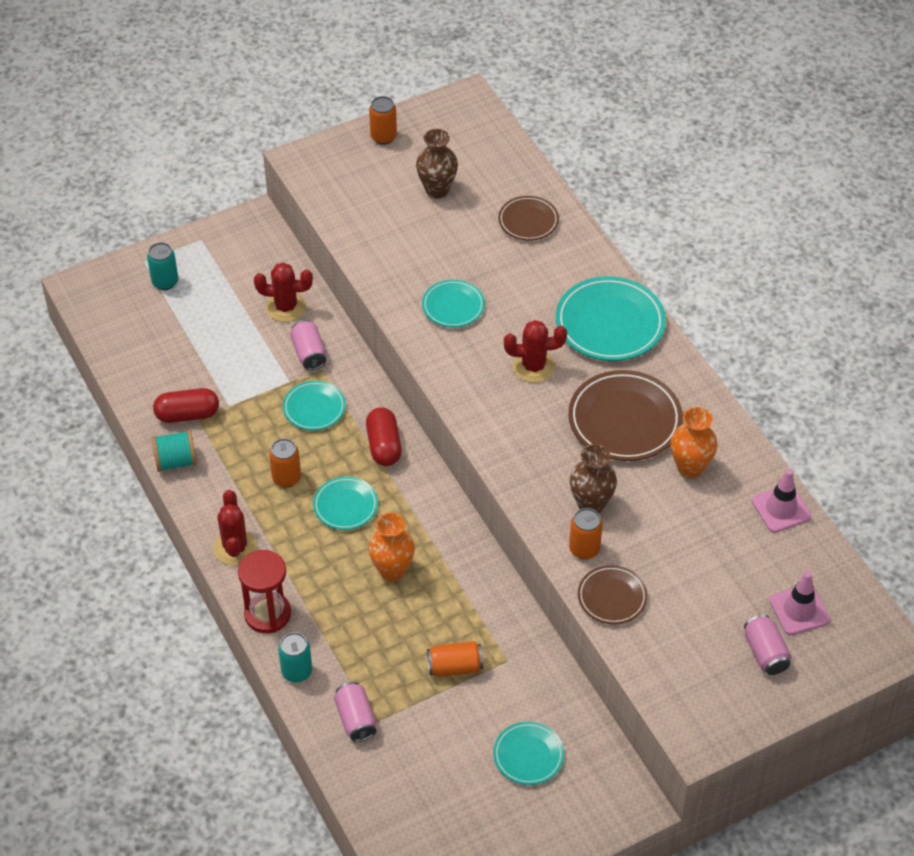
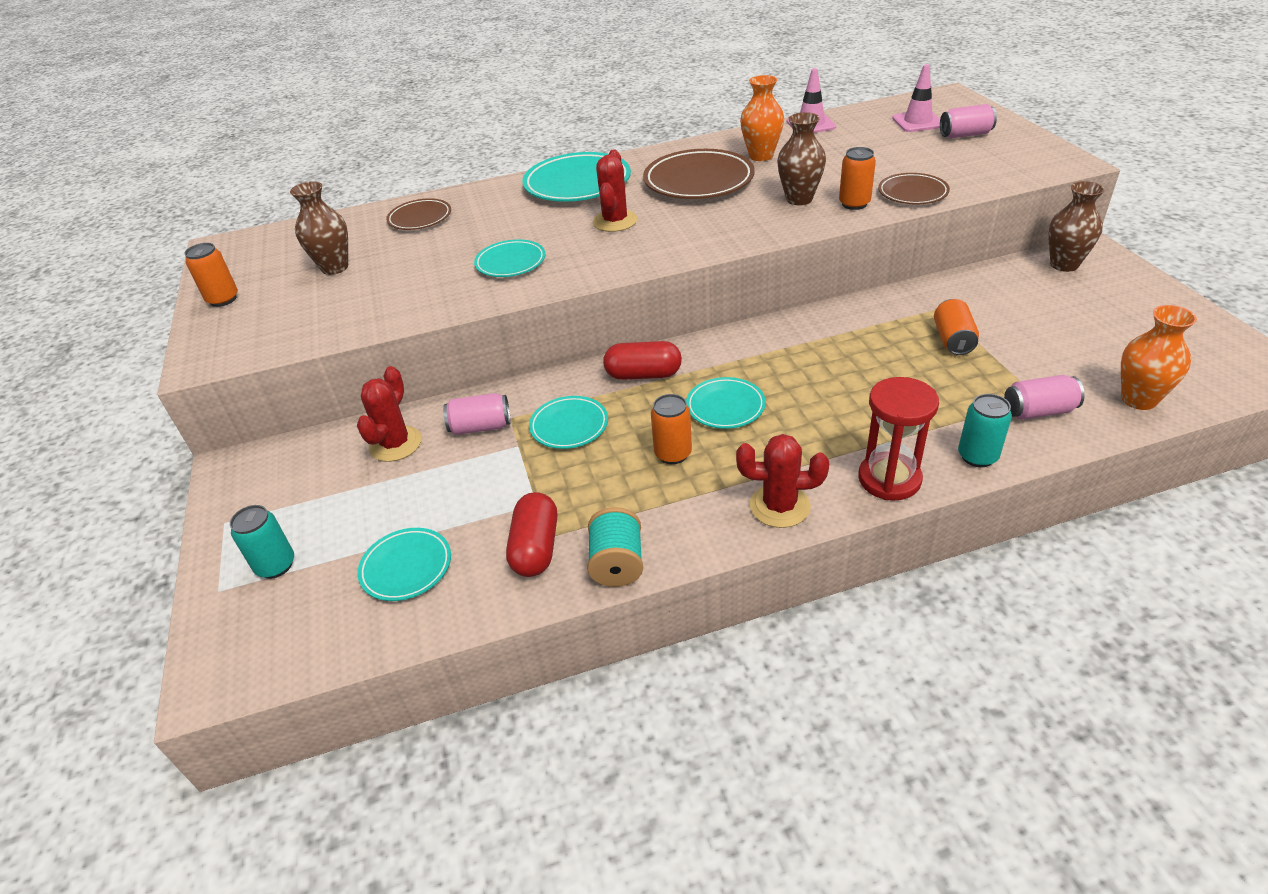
camera: 75 degrees left, 10 degrees down
orange vase [368,513,415,581] -> orange vase moved to [1121,305,1197,410]
turquoise plate [493,722,564,785] -> turquoise plate moved to [357,528,451,601]
none -> brown vase [1048,181,1105,272]

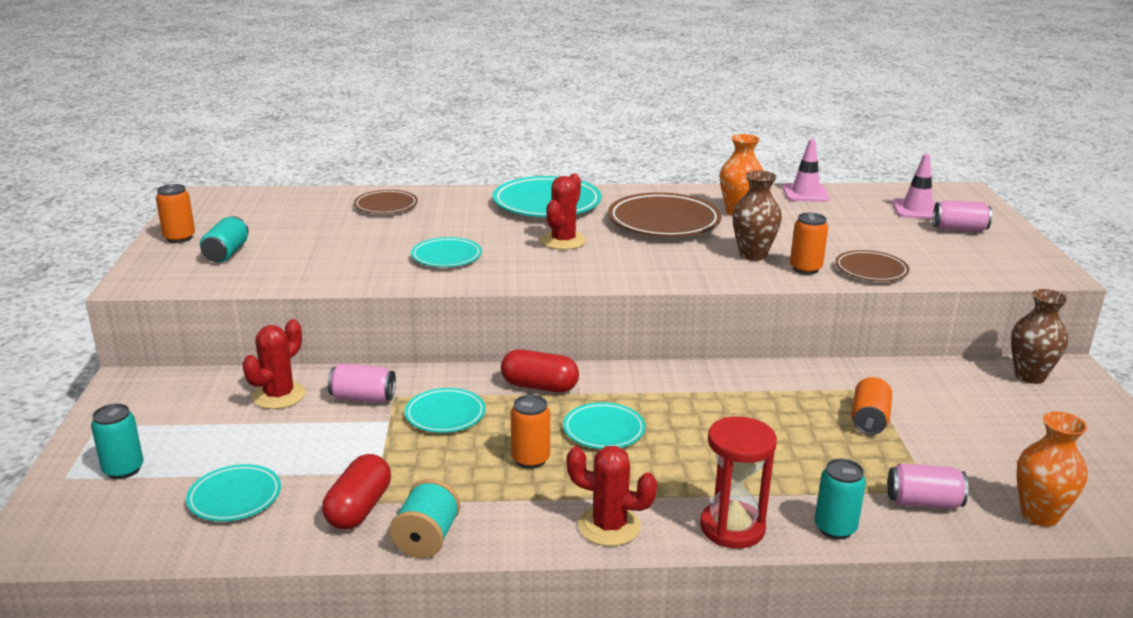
camera: 10 degrees right, 15 degrees down
brown vase [290,181,348,275] -> none
none -> turquoise can [200,216,249,263]

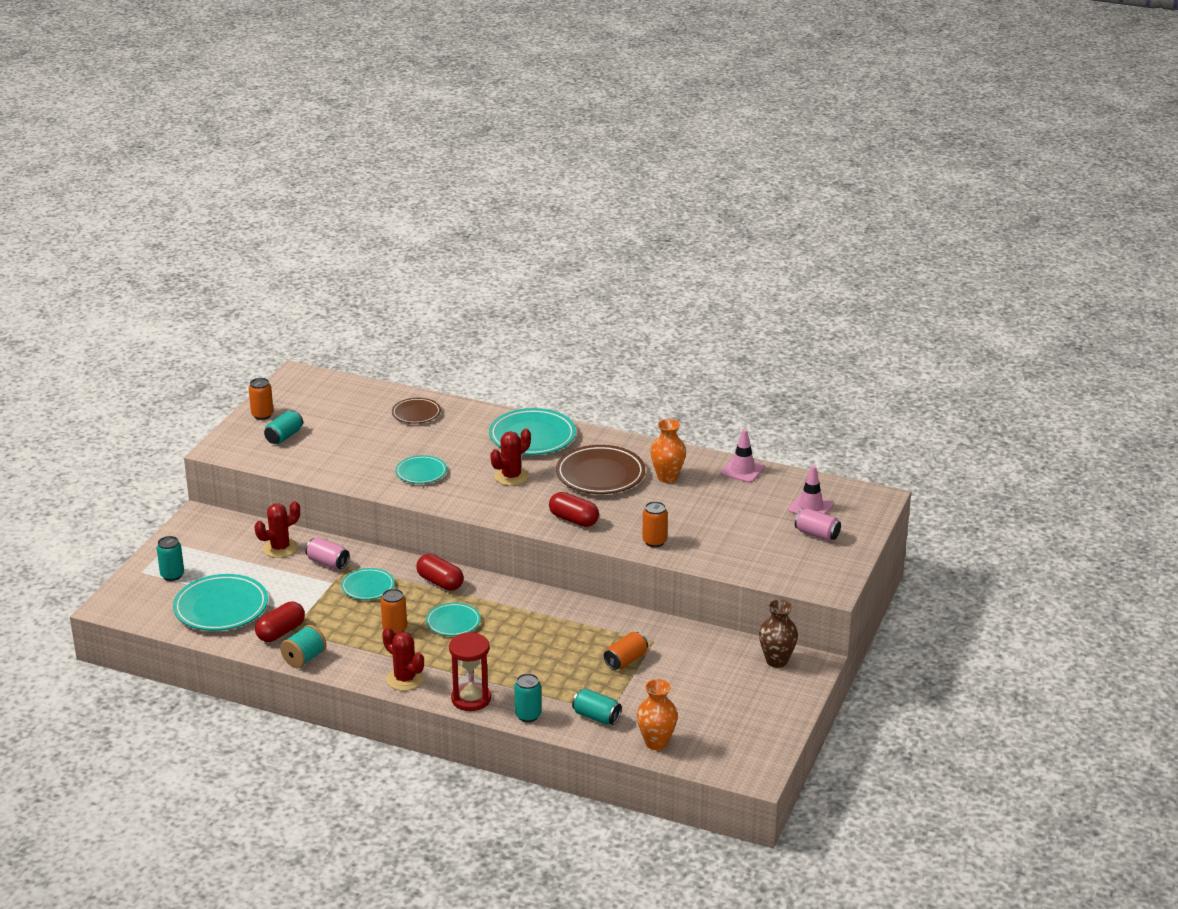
camera: 25 degrees right, 5 degrees up
turquoise plate [186,464,281,521] -> turquoise plate [173,574,268,631], size x1.74
brown vase [732,170,782,261] -> none
brown plate [835,250,909,281] -> none
pink can [887,463,968,509] -> turquoise can [572,688,622,725]
none -> red capsule [549,492,599,527]

